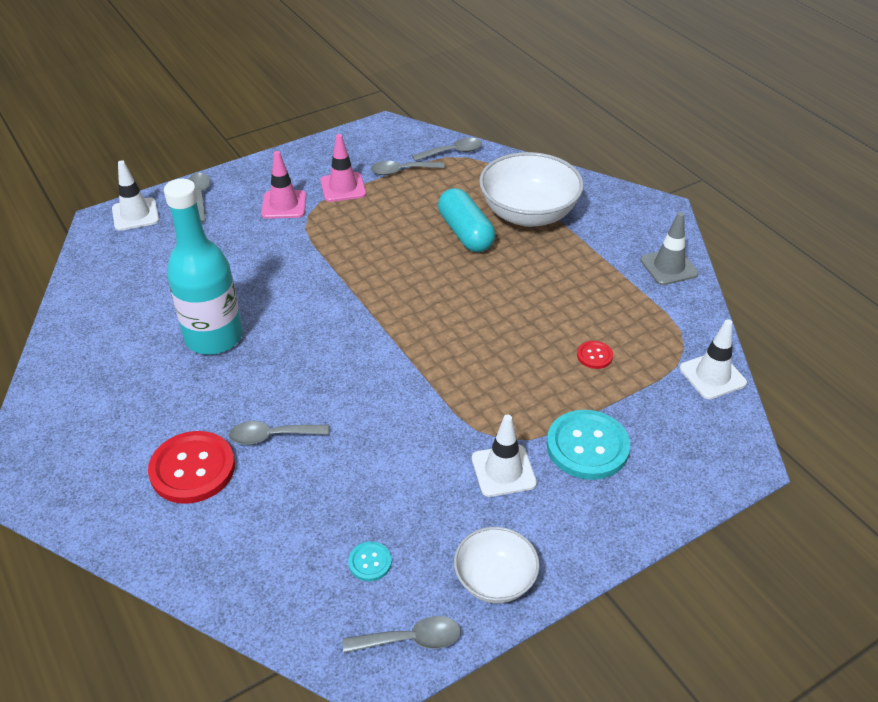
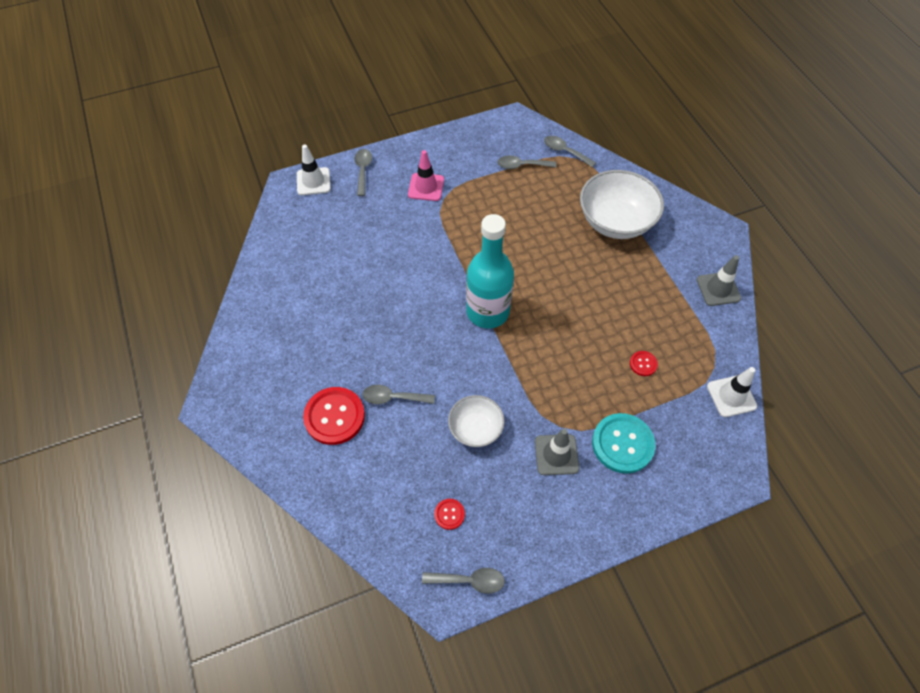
camera: 10 degrees right, 15 degrees up
turquoise bottle [164,178,243,355] -> turquoise bottle moved to [466,214,514,328]
pink traffic cone [321,134,366,202] -> none
turquoise button [348,541,392,581] -> red button [434,499,465,530]
grey spoon [412,138,482,161] -> grey spoon turned 135 degrees counterclockwise [544,136,596,168]
turquoise capsule [438,188,495,252] -> none
white bowl [454,527,540,603] -> white bowl moved to [448,395,505,447]
white traffic cone [472,414,537,497] -> grey traffic cone [535,429,579,475]

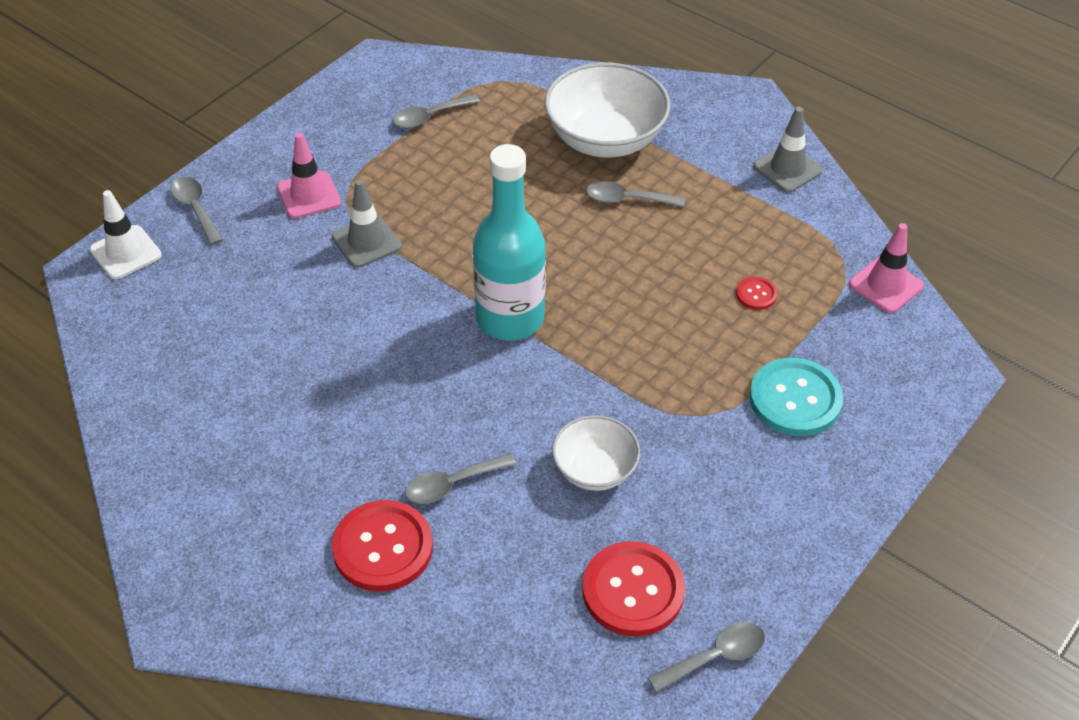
camera: 30 degrees left, 10 degrees down
red button [434,499,465,530] -> red button [583,541,685,636], size x2.11
grey traffic cone [535,429,579,475] -> grey traffic cone moved to [332,179,402,268]
grey spoon [544,136,596,168] -> grey spoon moved to [586,181,685,207]
white traffic cone [707,367,757,417] -> pink traffic cone [849,223,924,313]

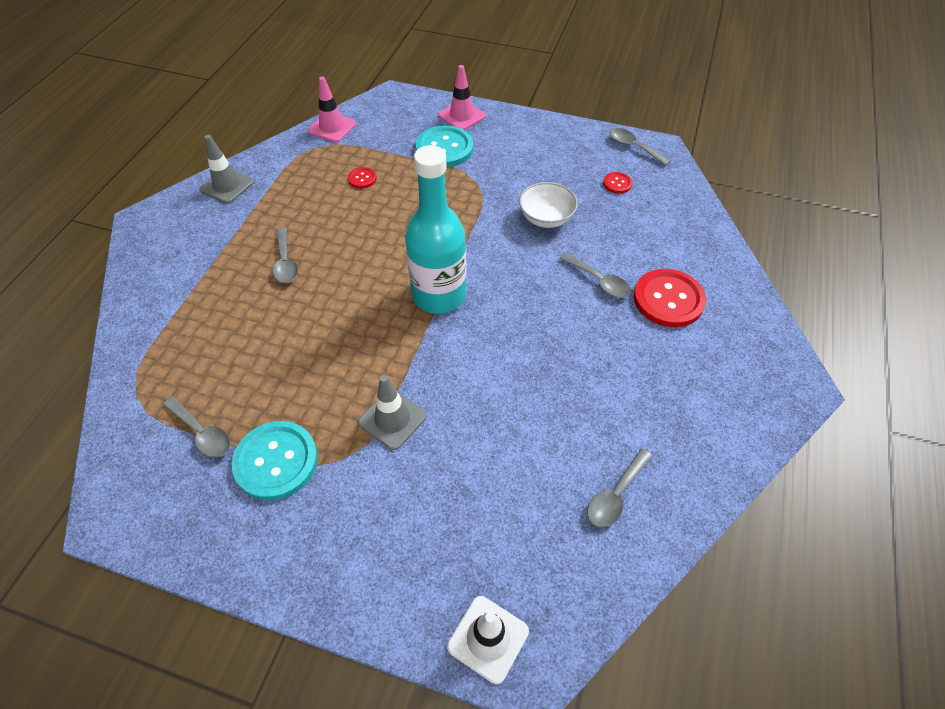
camera: 110 degrees left, 5 degrees up
grey spoon [171,177,223,245] -> grey spoon moved to [587,449,653,528]
pink traffic cone [277,133,341,219] -> pink traffic cone moved to [438,65,486,130]
white bowl [544,62,670,158] -> none
red button [583,541,685,636] -> red button [603,172,632,194], size x0.47
none -> turquoise button [232,421,318,501]

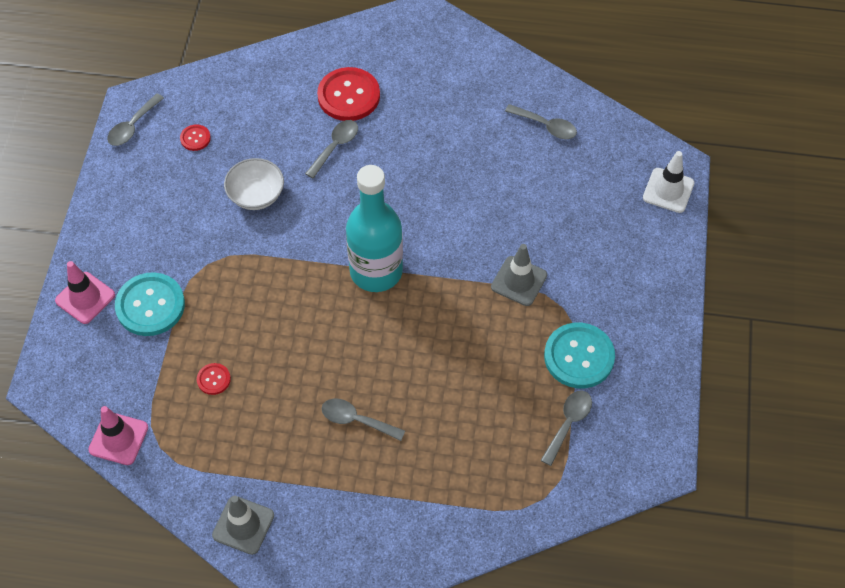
camera: 100 degrees left, 5 degrees up
grey spoon [273,227,298,283] -> grey spoon turned 135 degrees counterclockwise [322,399,405,441]

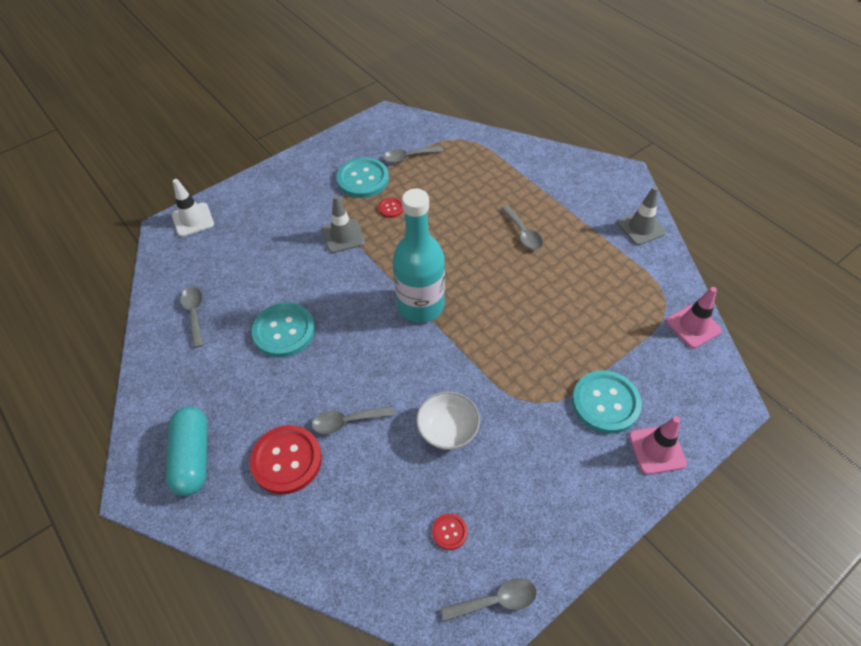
camera: 135 degrees left, 5 degrees down
red button [197,363,231,395] -> red button moved to [378,197,403,218]
none -> turquoise capsule [166,407,208,496]
none -> turquoise button [252,302,315,357]

